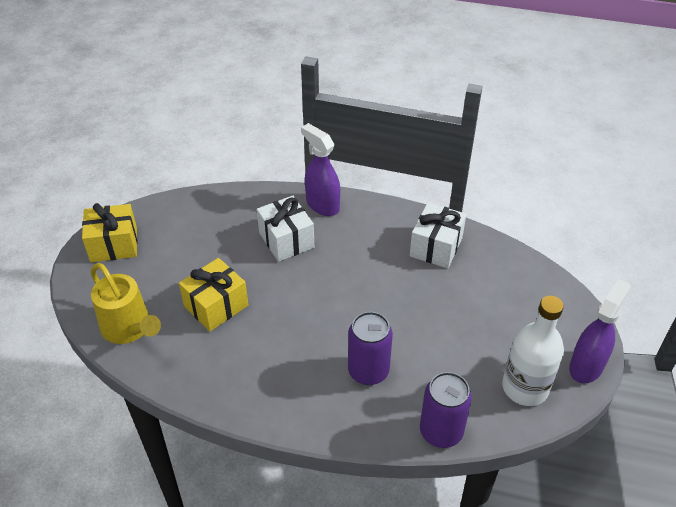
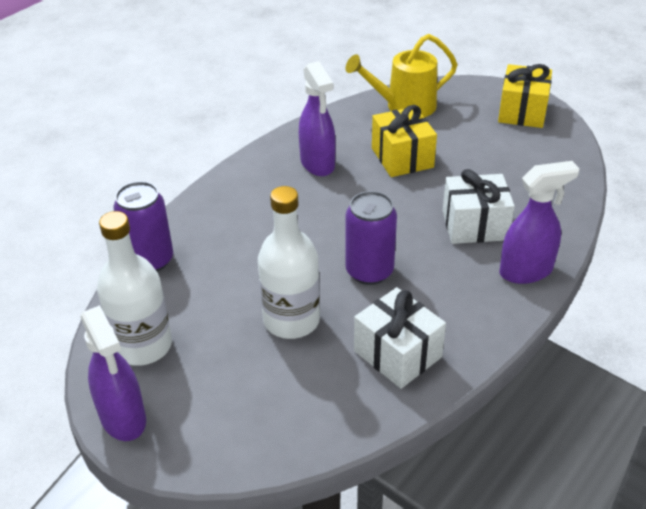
camera: 115 degrees right, 5 degrees down
purple can [348,312,393,385] -> purple can moved to [345,191,397,285]
none -> white bottle [258,186,320,339]
none -> purple spray bottle [299,61,335,176]

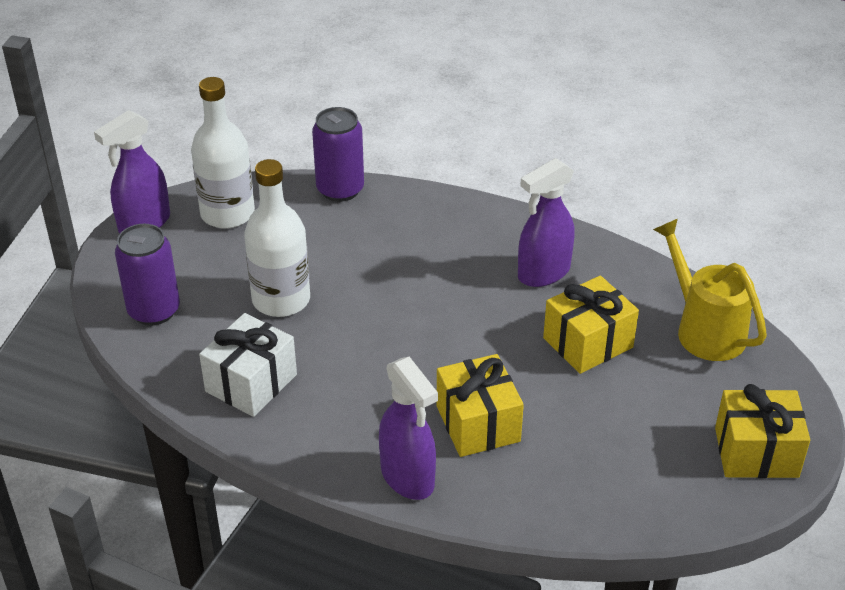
camera: 75 degrees right, 0 degrees up
purple can [345,191,397,285] -> purple can moved to [115,224,180,325]
white gift [443,169,515,244] -> yellow gift [436,354,524,457]

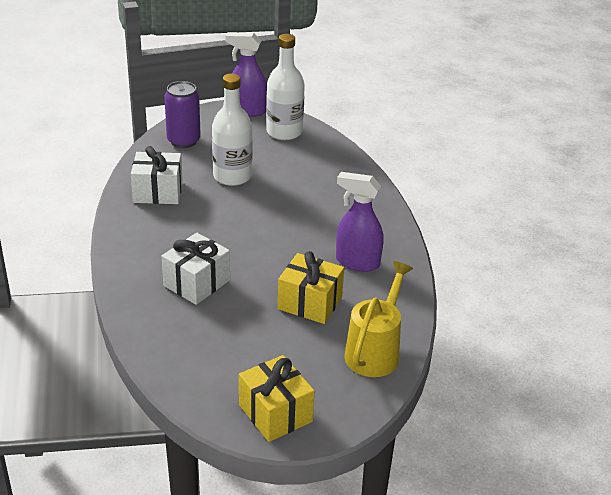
camera: 55 degrees right, 5 degrees down
purple can [312,107,364,202] -> none
purple spray bottle [379,357,438,500] -> none
yellow gift [436,354,524,457] -> white gift [162,233,230,305]

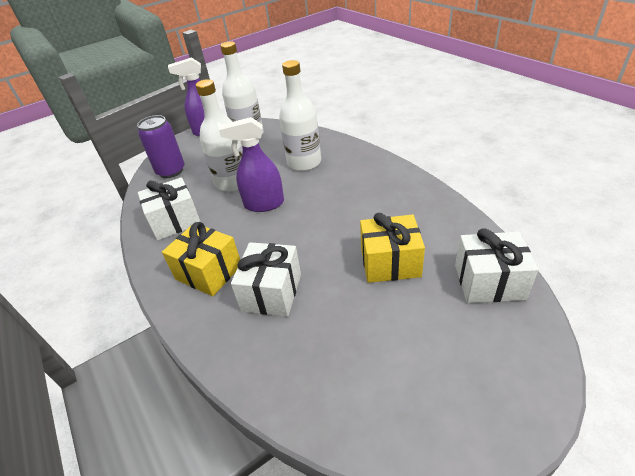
camera: 20 degrees left, 5 degrees up
yellow gift [239,355,315,442] -> yellow gift moved to [162,222,240,296]
purple spray bottle [336,172,384,272] -> purple spray bottle moved to [219,117,284,212]
yellow watering can [344,261,413,377] -> white gift [455,228,538,303]
none -> white bottle [279,60,321,171]

